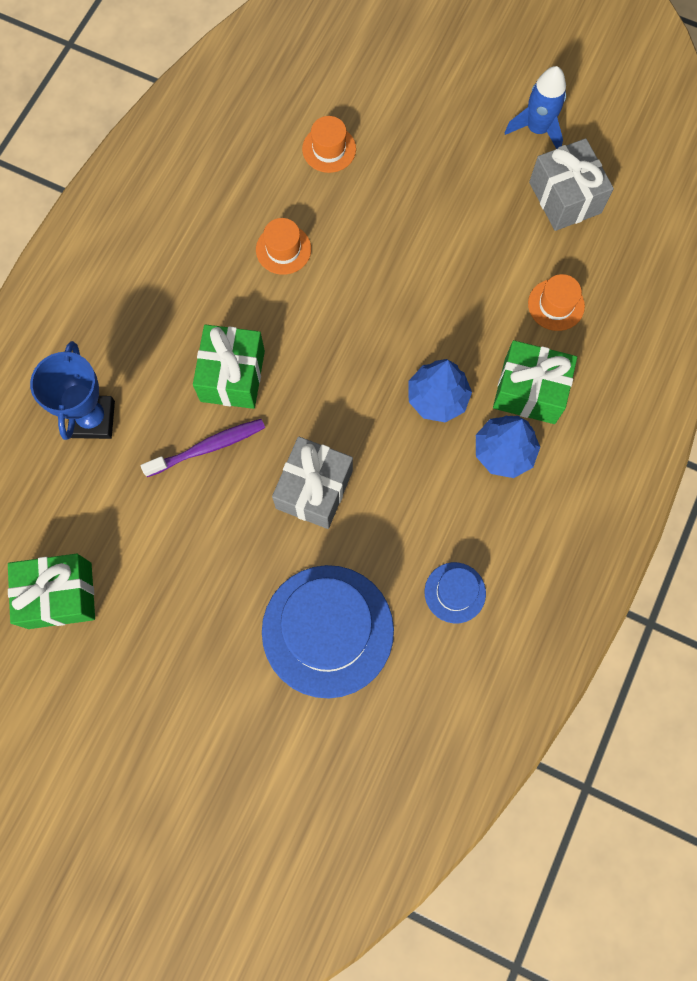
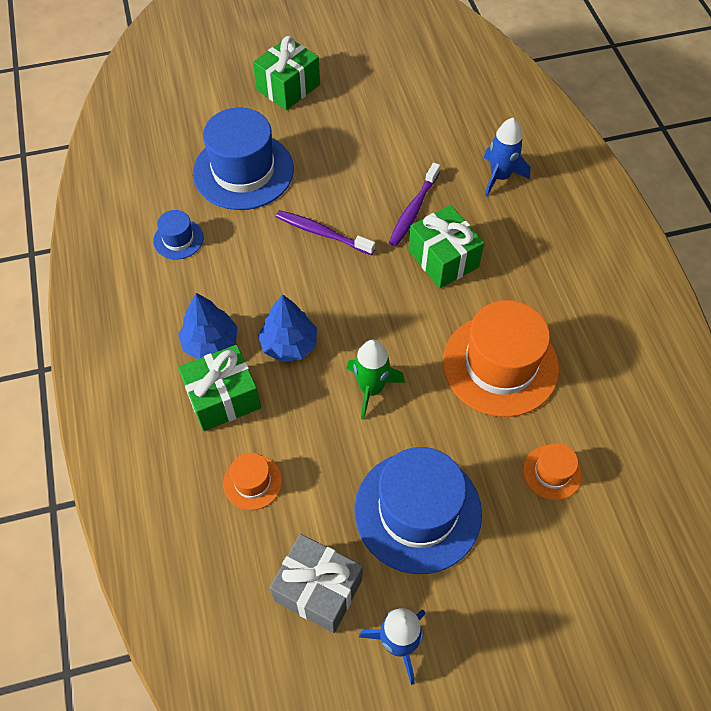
camera: 140 degrees right, 15 degrees down
green gift [8,554,95,629] -> green gift moved to [253,36,320,110]
blue trophy [30,341,115,440] -> blue rocket [484,118,531,197]
orange hat [256,218,311,275] -> orange hat [443,300,559,417], size x2.12
grey gift [272,436,353,529] -> purple toothbrush [276,210,375,255]
none -> green rocket [346,340,405,420]
none -> blue hat [354,447,482,574]

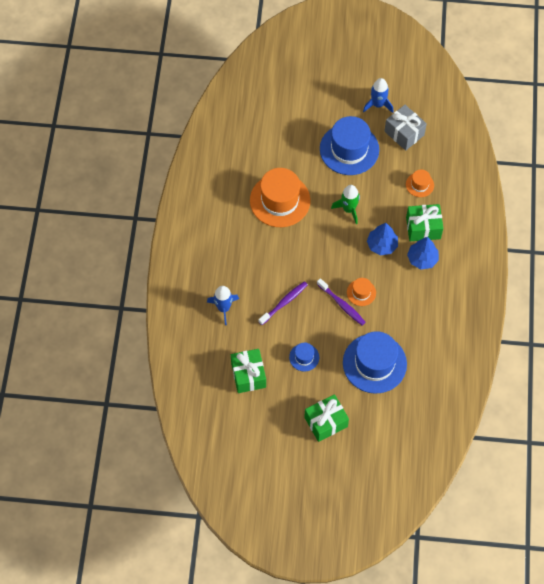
camera: 160 degrees left, 5 degrees up
blue hat [153,210,203,260] -> blue hat moved to [289,343,319,371]
green gift [408,205,484,288] -> green gift moved to [231,349,266,393]
orange hat [523,443,582,500] -> orange hat moved to [347,278,376,306]

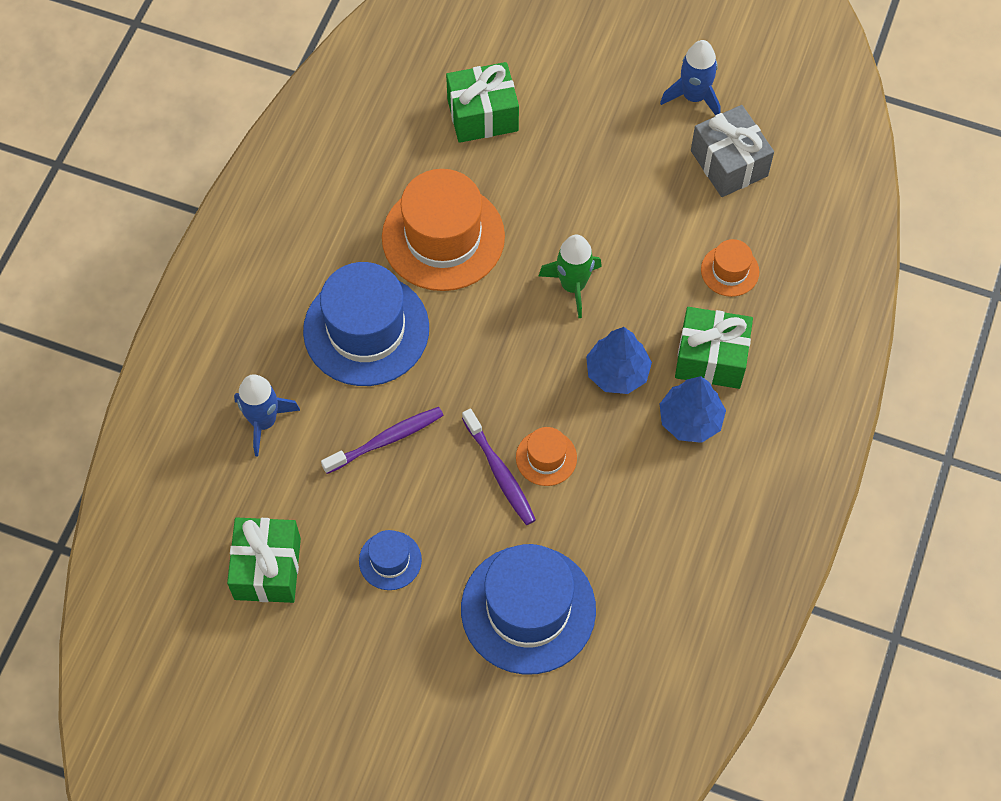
camera: 15 degrees right, 0 degrees up
green gift [304,394,349,442] -> green gift moved to [446,62,519,143]
blue hat [320,116,379,175] -> blue hat moved to [303,262,429,386]

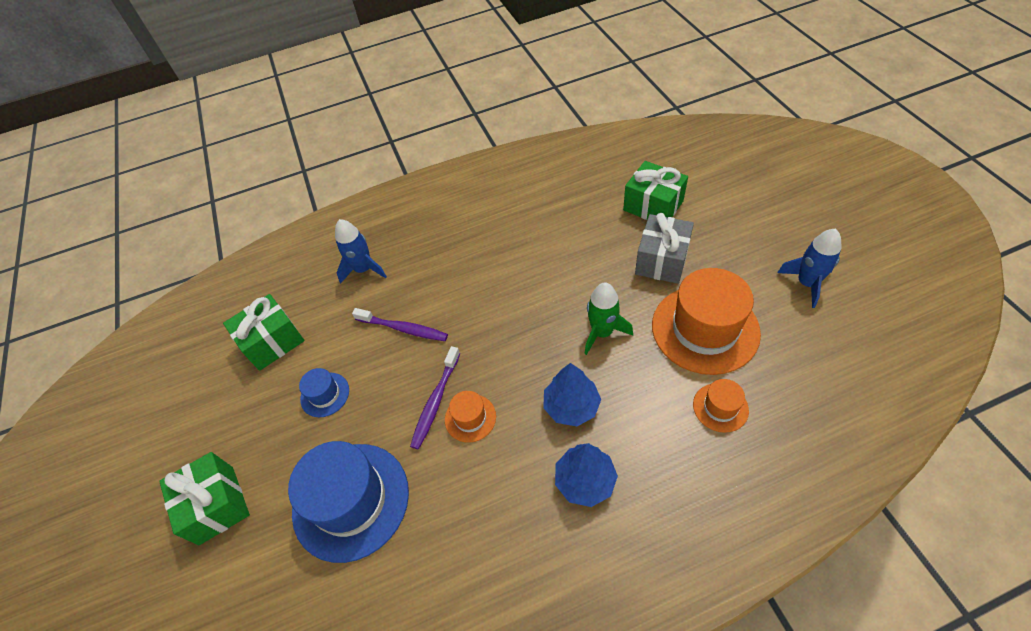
camera: 55 degrees right, 10 degrees down
blue hat [303,262,429,386] -> none
orange hat [382,169,505,291] -> orange hat moved to [652,268,761,375]
green gift [675,307,753,389] -> green gift moved to [159,452,250,545]
grey gift [691,105,774,197] -> grey gift moved to [635,213,694,284]

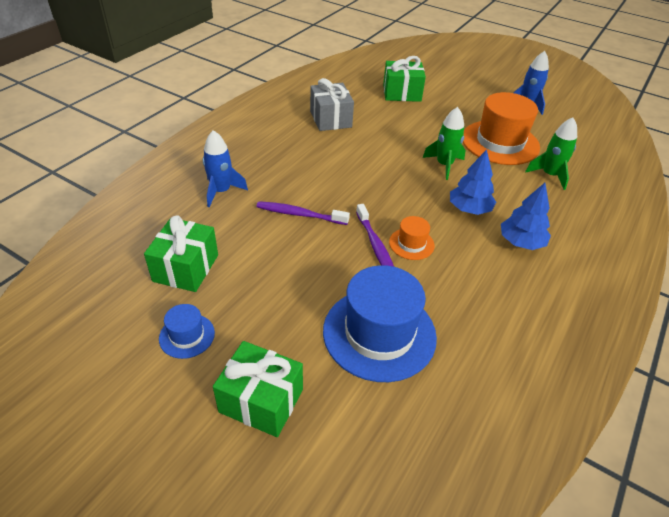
camera: 45 degrees left, 10 degrees down
blue hat [299,368,349,417] -> blue hat moved to [159,304,215,359]
purple toothbrush [352,308,448,341] -> purple toothbrush turned 150 degrees counterclockwise [256,201,350,225]
grey gift [635,213,694,284] -> grey gift moved to [310,78,354,131]
orange hat [693,379,749,433] -> green rocket [525,117,577,190]

